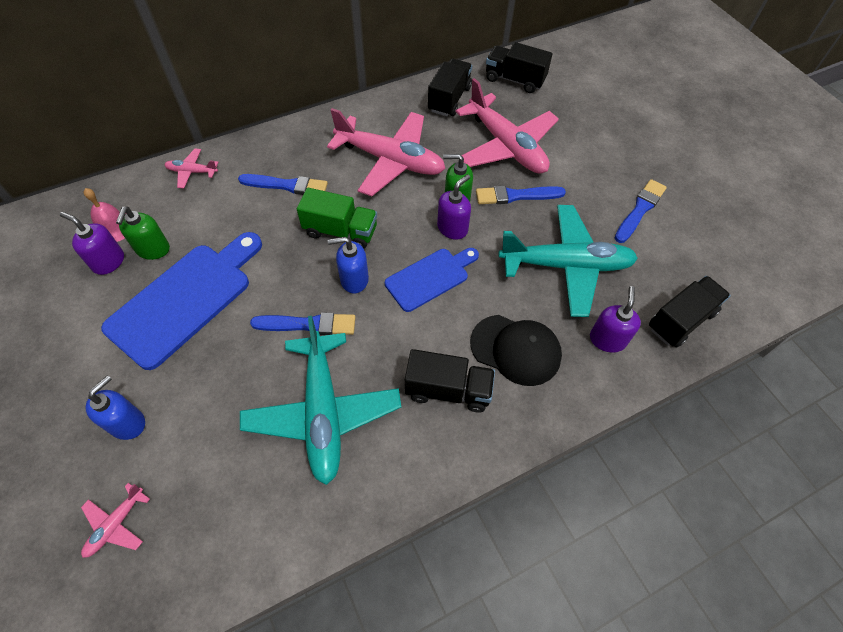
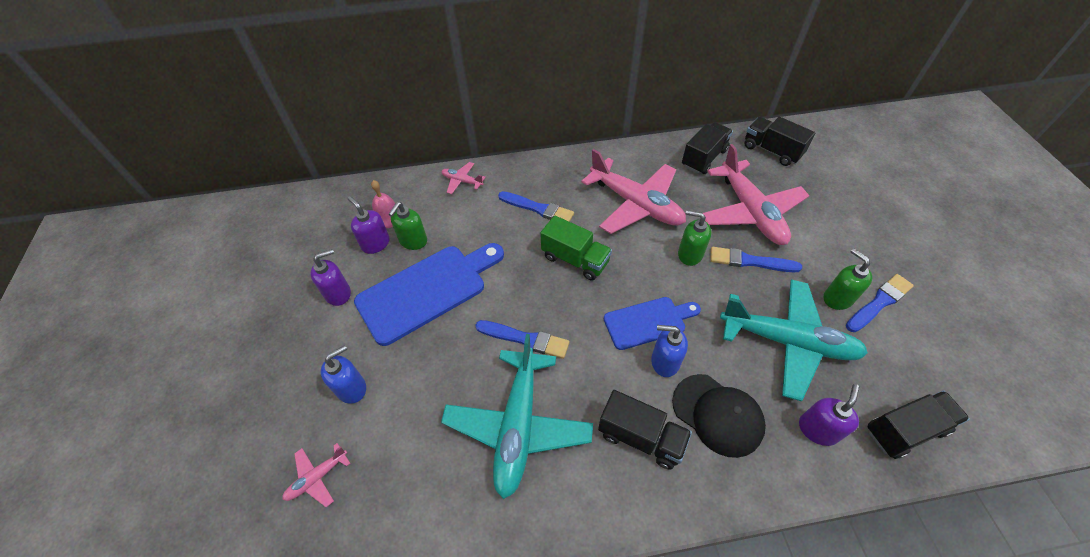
camera: 20 degrees right, 5 degrees down
blue soap dispenser [328,237,369,293] -> blue soap dispenser moved to [651,325,688,377]
purple soap dispenser [437,174,471,239] -> purple soap dispenser moved to [311,249,351,306]
none -> green soap dispenser [824,249,872,310]

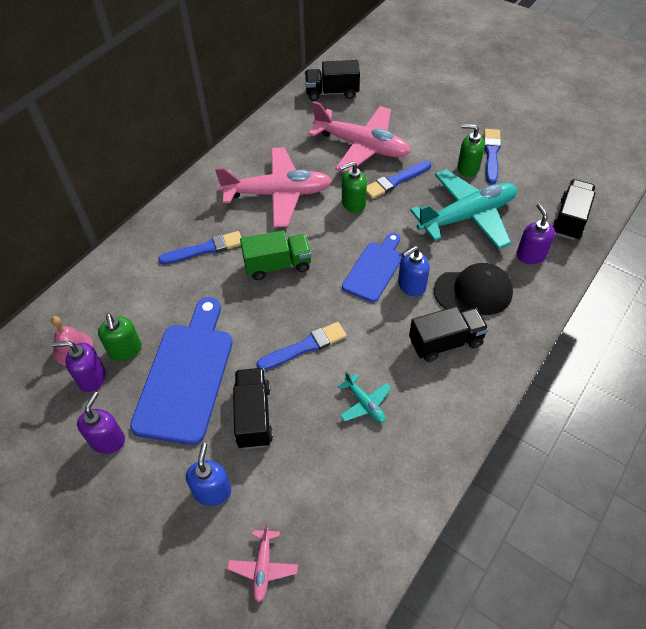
camera: 45 degrees left, 0 degrees up
pink plane [441,162,486,194] -> none
turquoise plane [441,334,593,499] -> turquoise plane [338,371,391,423], size x0.44
black truck [682,122,733,174] -> black truck moved to [233,368,273,449]

